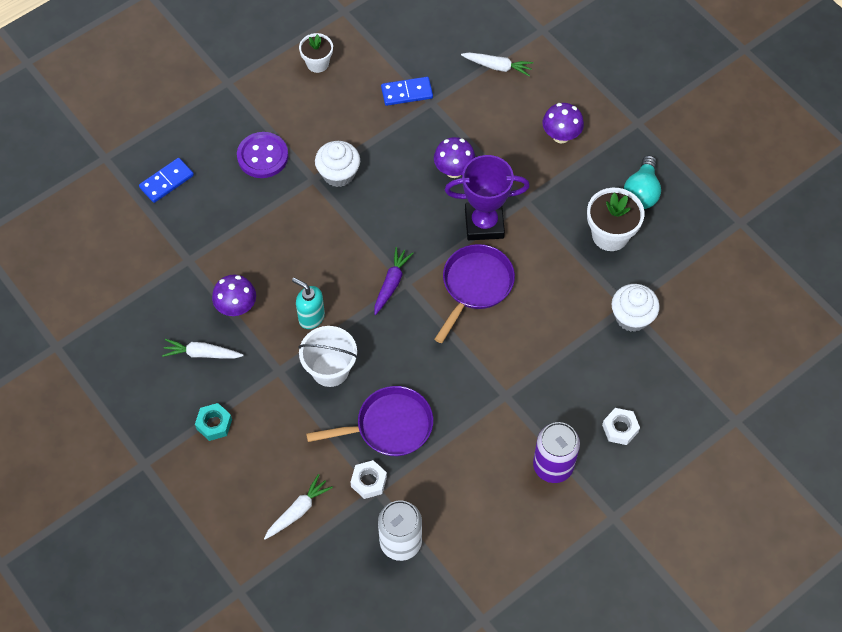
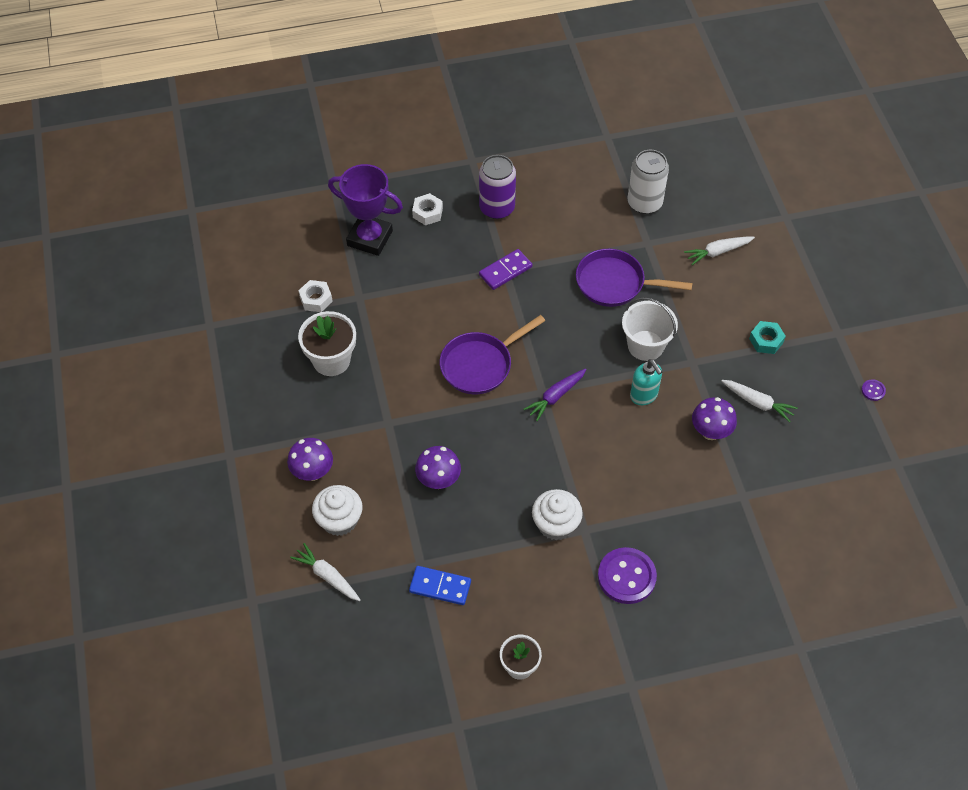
camera: 155 degrees left, 5 degrees down
blue domino [139,158,194,203] -> none
white nut [350,460,387,499] -> white nut moved to [298,280,333,312]
purple trophy [445,155,530,240] -> purple trophy moved to [328,164,403,256]
white cupcake [611,284,660,332] -> white cupcake moved to [312,485,362,536]
turquoise light bulb [624,155,661,209] -> none
none -> purple domino [479,249,532,290]
none -> purple button [861,379,886,401]

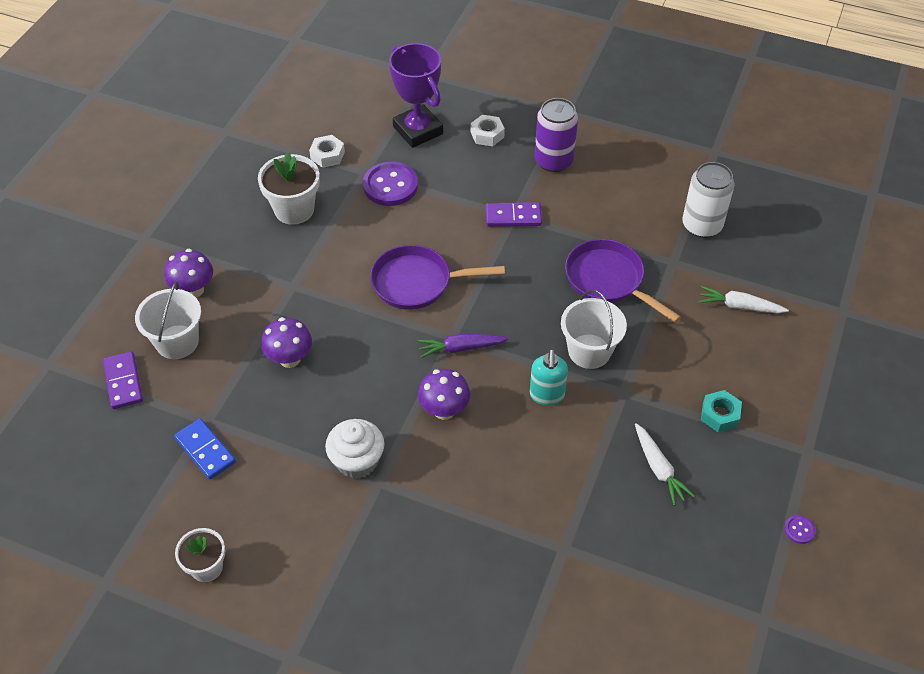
camera: 35 degrees right, 5 degrees down
white carrot [290,543,360,601] -> purple domino [103,351,143,409]
white cupcake [312,485,362,536] -> white bucket [135,282,201,359]
purple button [598,547,657,604] -> purple button moved to [363,162,418,206]
purple mushroom [692,397,737,440] -> purple mushroom moved to [418,369,470,420]

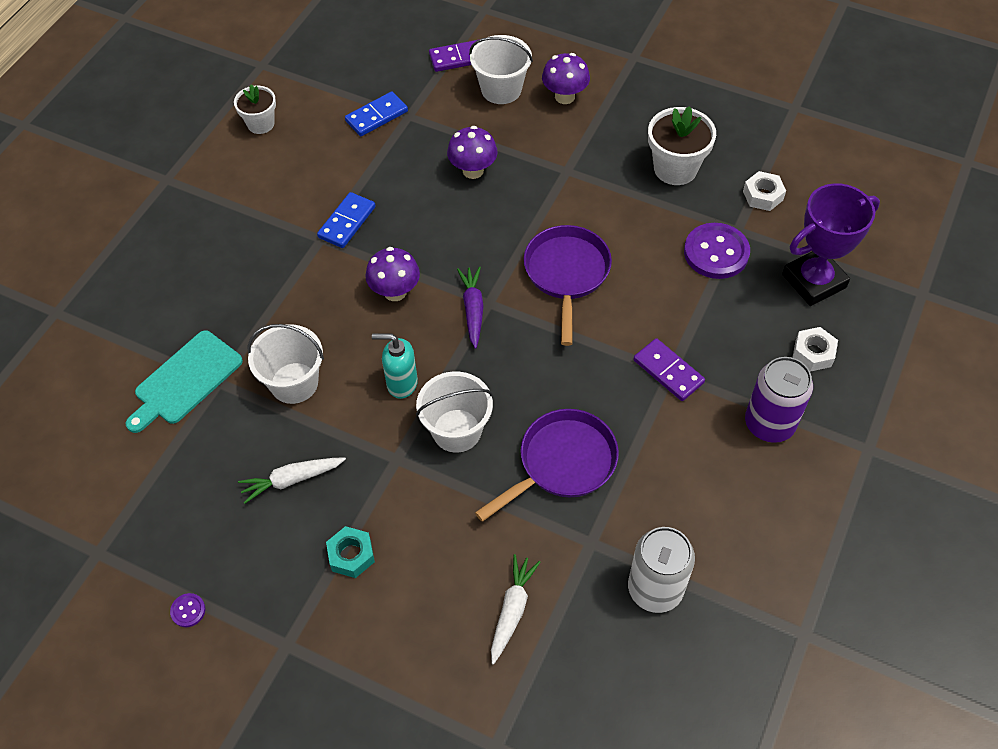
camera: 95 degrees right, 5 degrees up
white cupcake [325,419,385,479] -> blue domino [317,192,375,248]
purple domino [486,202,542,227] -> purple domino turned 45 degrees counterclockwise [634,338,705,401]
none -> turquoise cutting board [126,330,243,433]
none -> white bucket [248,324,324,404]

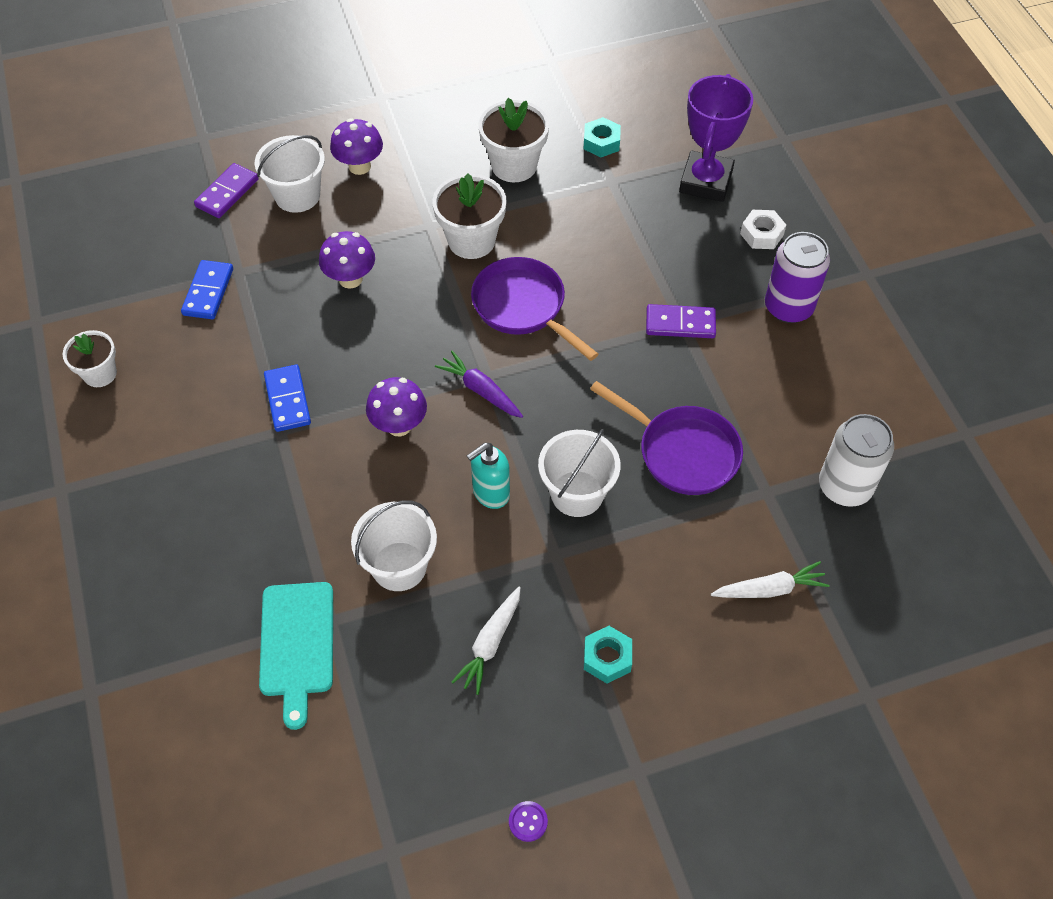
camera: 45 degrees left, 0 degrees up
purple pan [475,409,619,522] -> purple pan turned 120 degrees clockwise [590,381,743,495]
white carrot [491,554,540,664] -> white carrot turned 105 degrees clockwise [711,561,830,598]
purple button [684,223,750,279] -> none
white nut [743,171,786,211] -> turquoise nut [583,117,621,157]
none -> white flower pot [432,173,507,259]

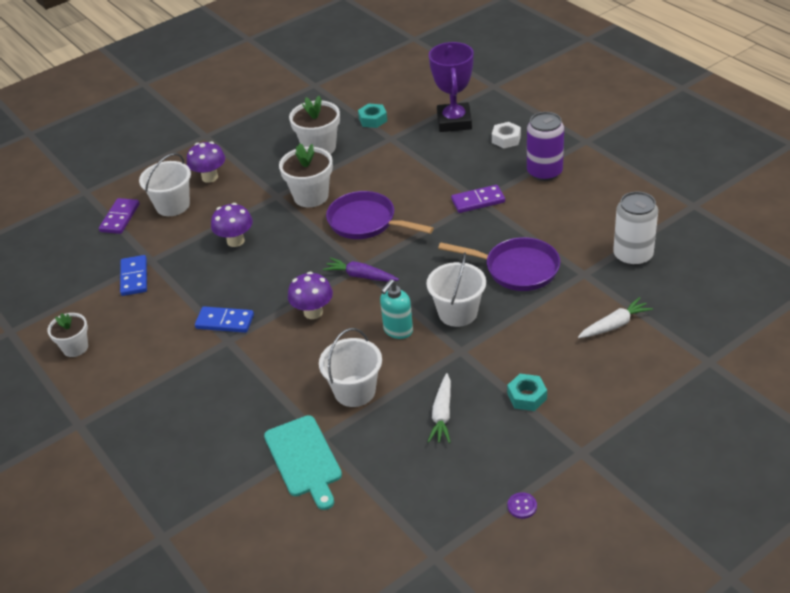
camera: 15 degrees left, 15 degrees down
blue domino [264,364,311,432] -> blue domino turned 45 degrees counterclockwise [195,306,254,333]

